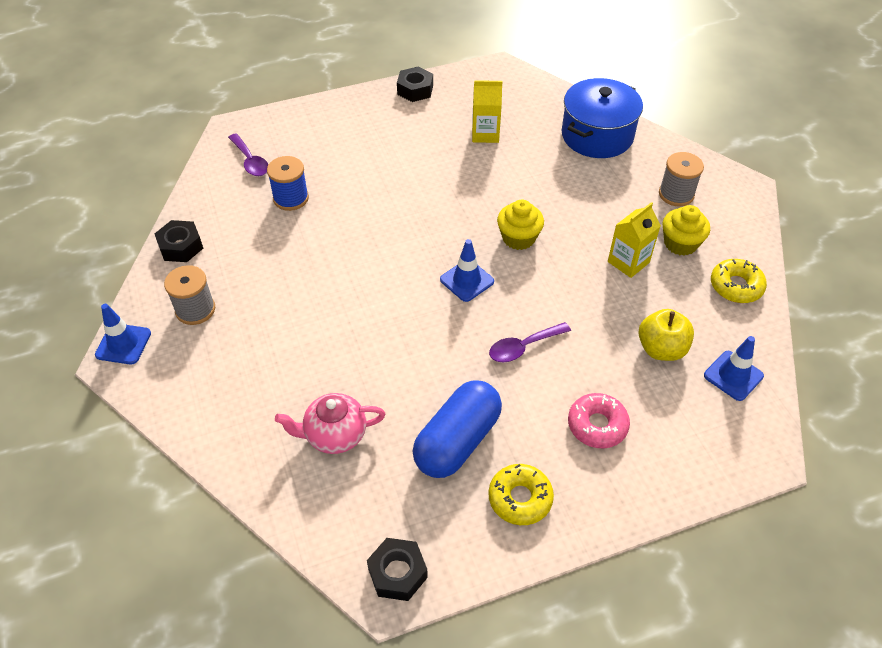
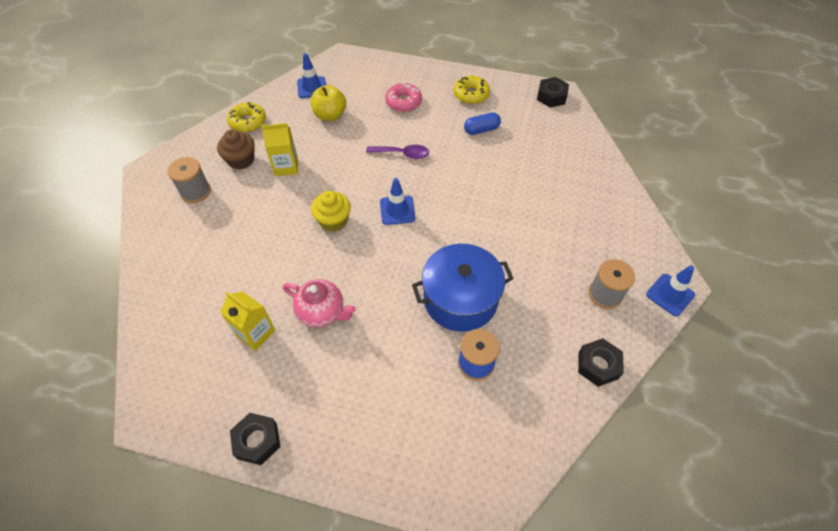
camera: 145 degrees left, 5 degrees up
purple spoon [228,134,268,176] -> none
pink teapot [275,393,385,454] -> pink teapot moved to [283,279,356,327]
blue capsule [413,380,502,478] -> blue capsule [464,112,501,135], size x0.54
blue pot [562,78,643,158] -> blue pot moved to [412,244,514,332]
yellow cupcake [662,205,710,256] -> brown cupcake [217,129,255,170]

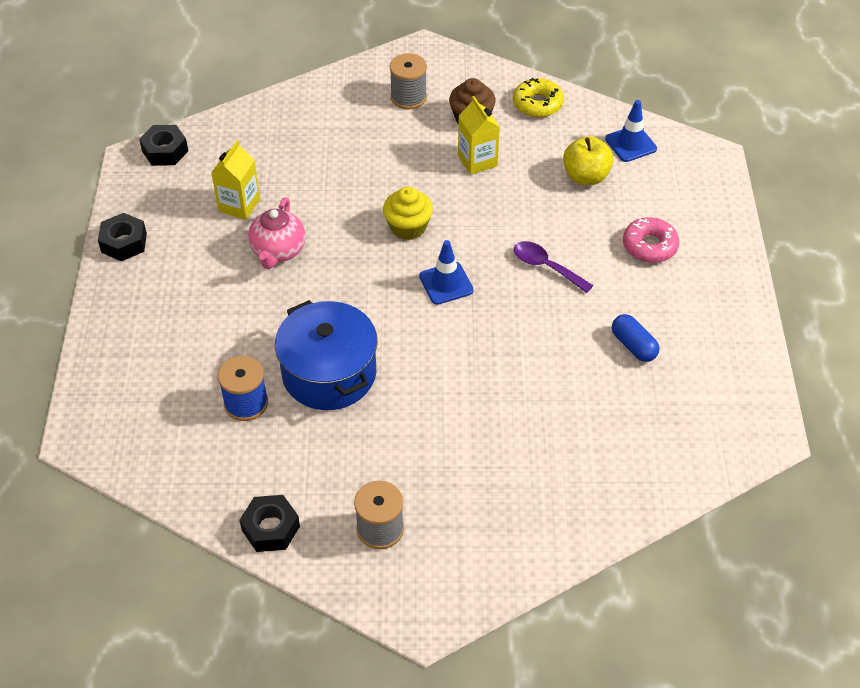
camera: 75 degrees right, 5 degrees down
purple spoon [366,145,429,159] -> purple spoon turned 135 degrees clockwise [514,241,593,293]
yellow donut [453,76,490,104] -> none
black nut [537,77,569,108] -> black nut moved to [139,125,188,166]
blue traffic cone [646,266,695,316] -> none

